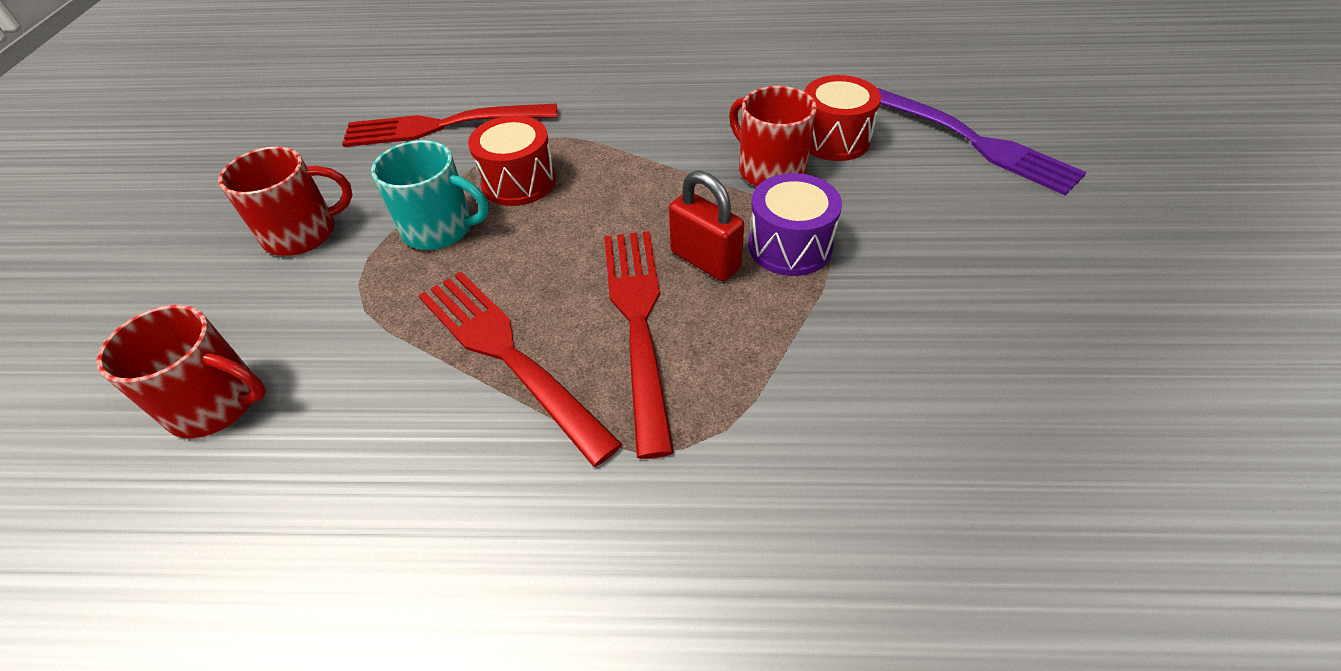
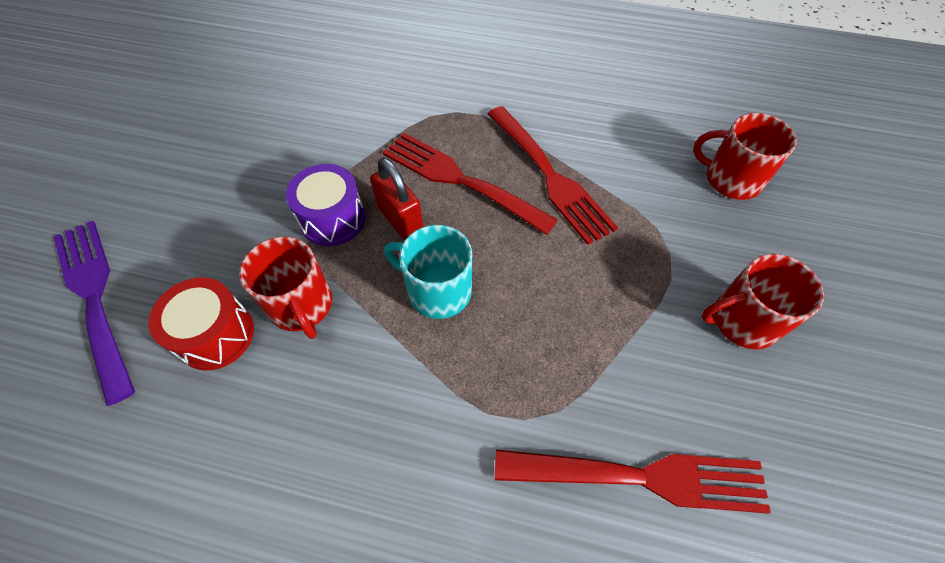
camera: 170 degrees left, 10 degrees up
turquoise mug [371,140,489,250] -> turquoise mug moved to [384,225,472,319]
red drum [468,116,556,206] -> none
red fork [604,231,674,459] -> red fork turned 120 degrees clockwise [383,133,558,235]

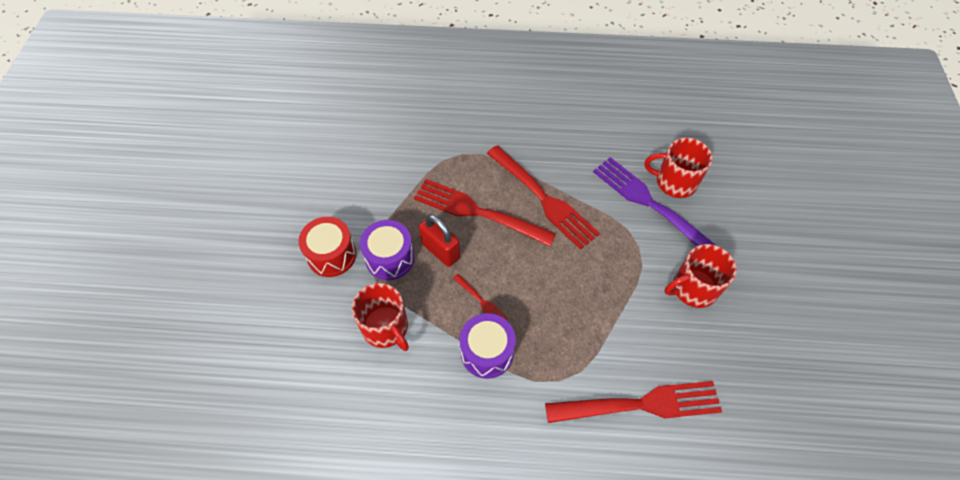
camera: 10 degrees left, 0 degrees up
purple fork [53,220,135,406] -> purple fork moved to [593,157,717,246]
red drum [148,277,254,371] -> red drum moved to [299,217,356,277]
turquoise mug [384,225,472,319] -> red fork [453,274,508,320]
none -> purple drum [460,313,516,379]

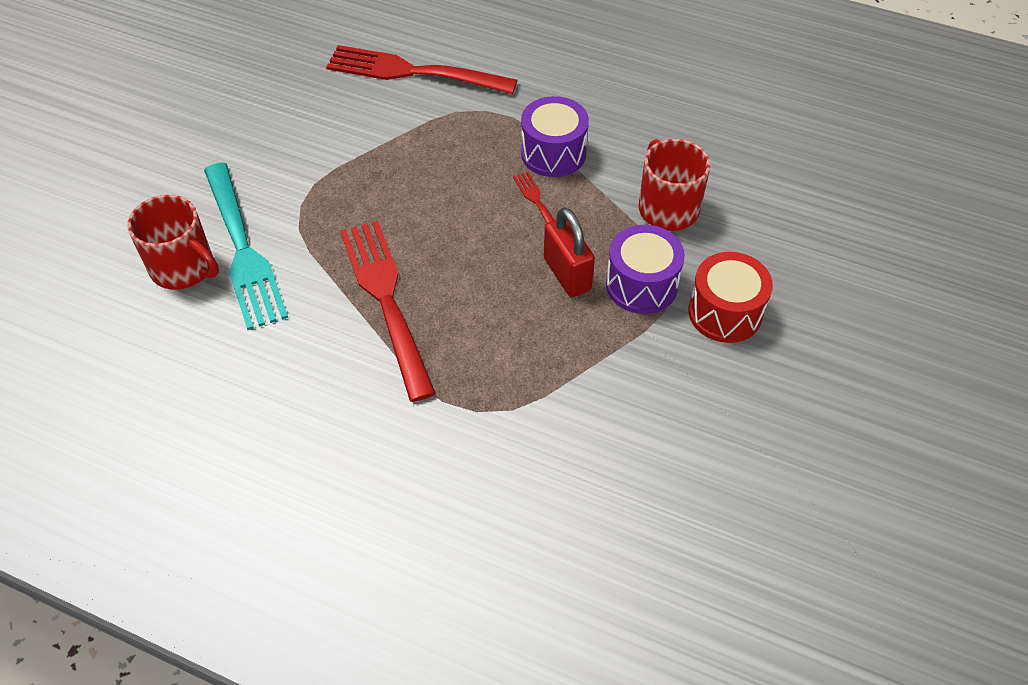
camera: 160 degrees left, 5 degrees down
red fork [414,179,556,246] -> none
purple fork [593,157,717,246] -> turquoise fork [204,163,288,330]
red mug [665,244,737,308] -> none

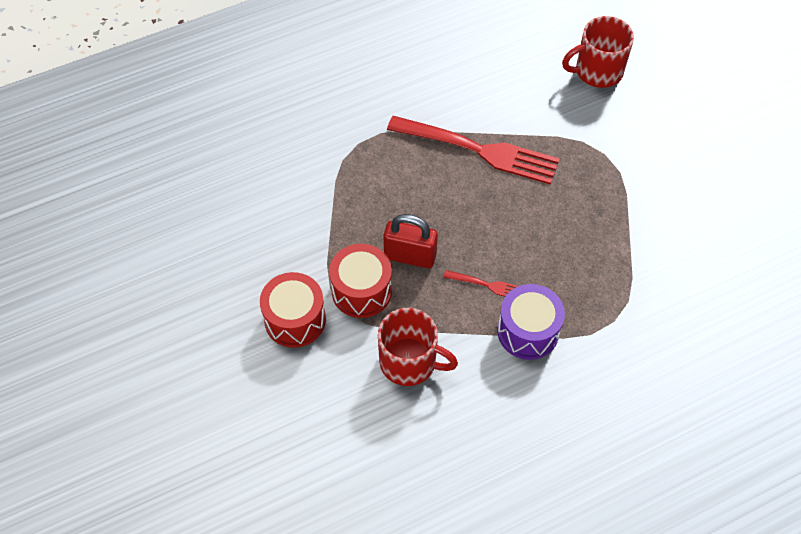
camera: 130 degrees right, 5 degrees up
turquoise fork [204,163,288,330] -> none
red fork [326,45,517,94] -> none
purple drum [606,225,685,314] -> red drum [329,244,392,318]

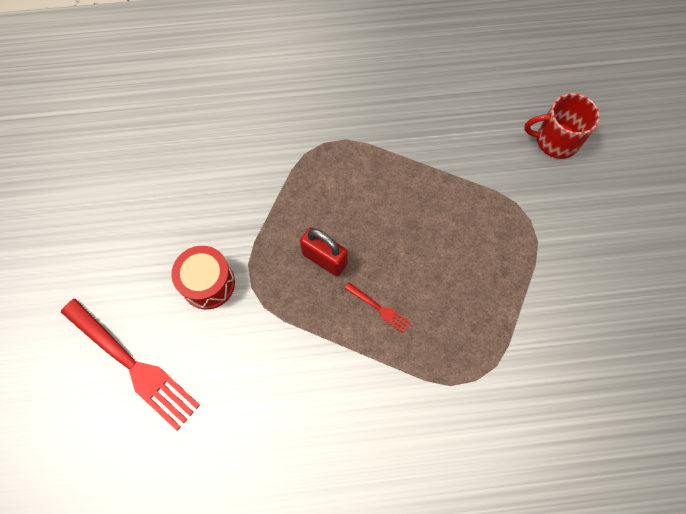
camera: 20 degrees right, 10 degrees up
red drum [329,244,392,318] -> none
red mug [378,308,458,386] -> none
red fork [387,116,560,185] -> red fork moved to [61,299,200,430]
purple drum [497,284,565,360] -> none

